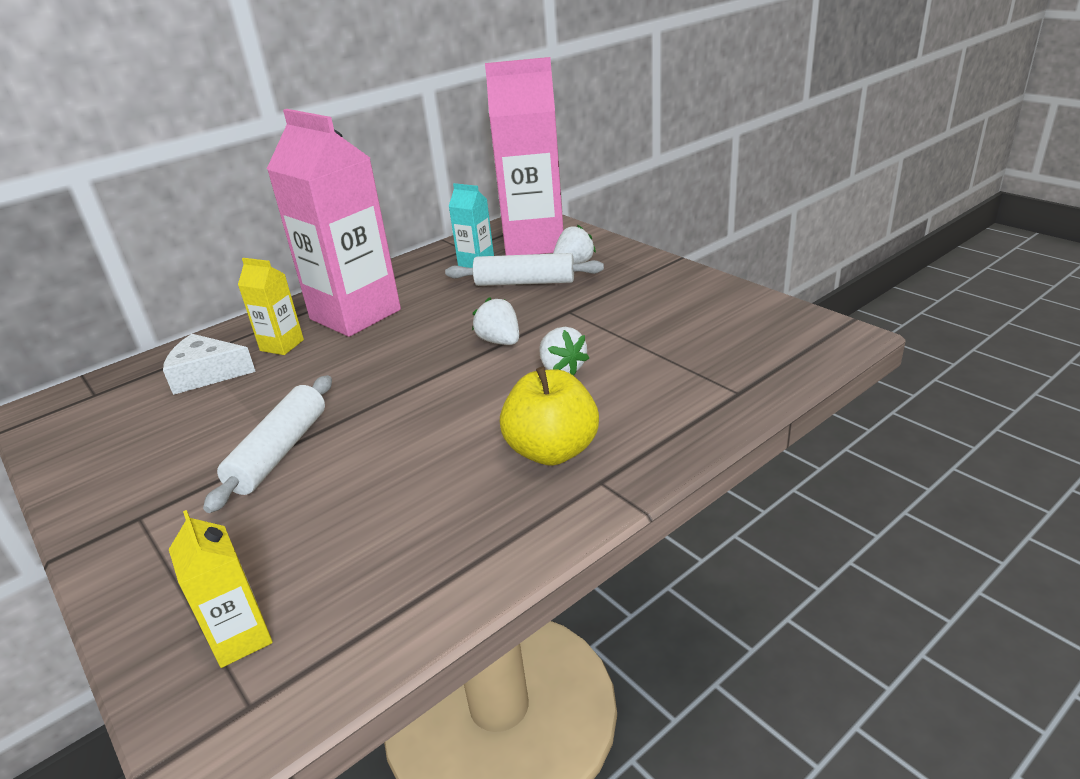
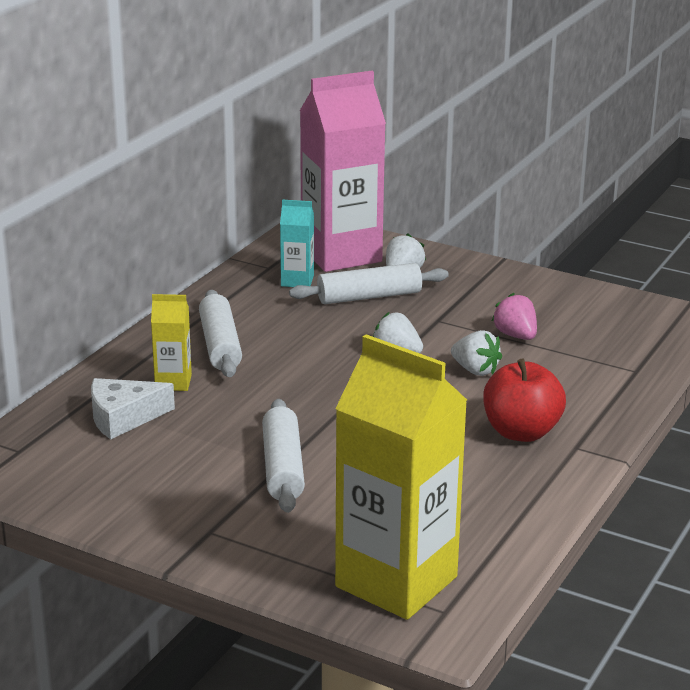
camera: 25 degrees left, 5 degrees down
yellow carton [169,510,273,668] -> yellow carton [335,334,467,620], size x2.22
pink carton [267,109,401,337] -> white rolling pin [199,290,242,377]
yellow apple [500,367,599,466] -> red apple [483,359,566,442]
none -> pink strawberry [492,293,537,340]

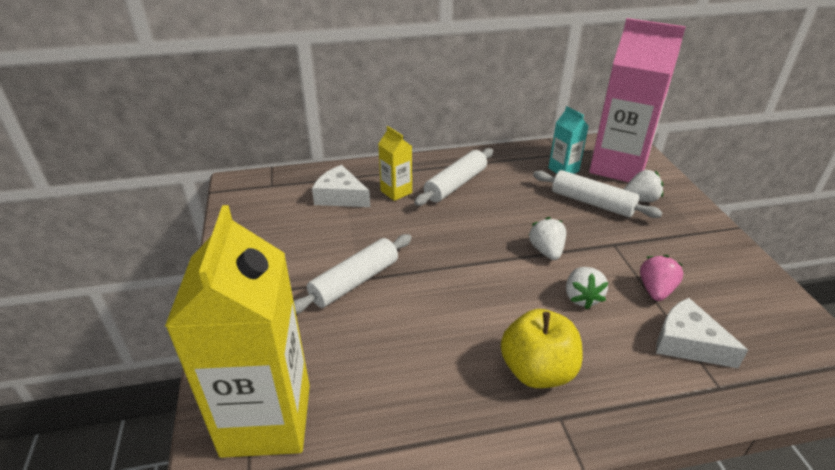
camera: 50 degrees right, 10 degrees up
red apple [483,359,566,442] -> yellow apple [501,309,583,388]
none -> white cheese [656,298,748,368]

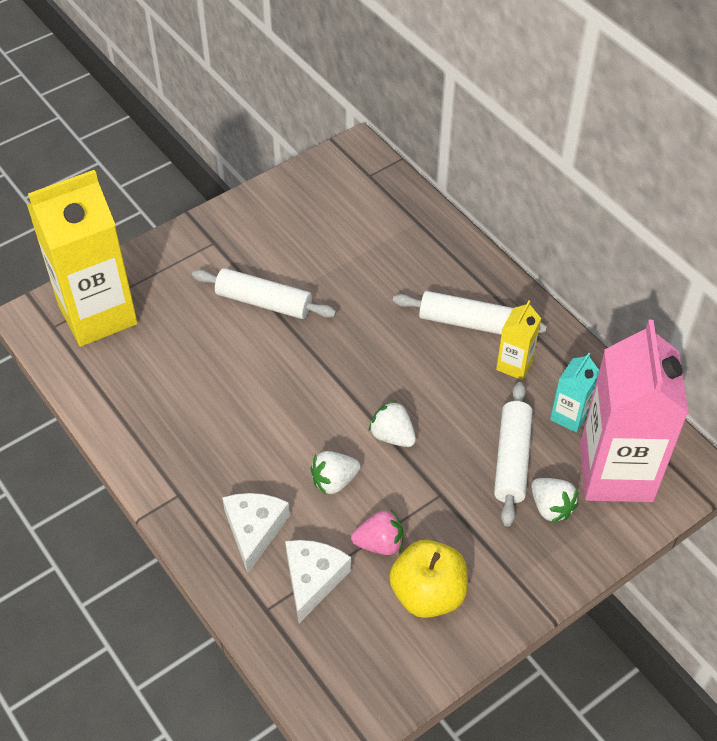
camera: 65 degrees right, 15 degrees up
white cheese [312,165,370,207] -> white cheese moved to [222,493,290,573]
yellow carton [378,126,412,201] -> yellow carton moved to [496,300,541,380]
yellow apple [501,309,583,388] -> yellow apple moved to [389,540,468,618]
white strawberry [529,217,566,260] -> white strawberry turned 105 degrees counterclockwise [369,400,416,447]

